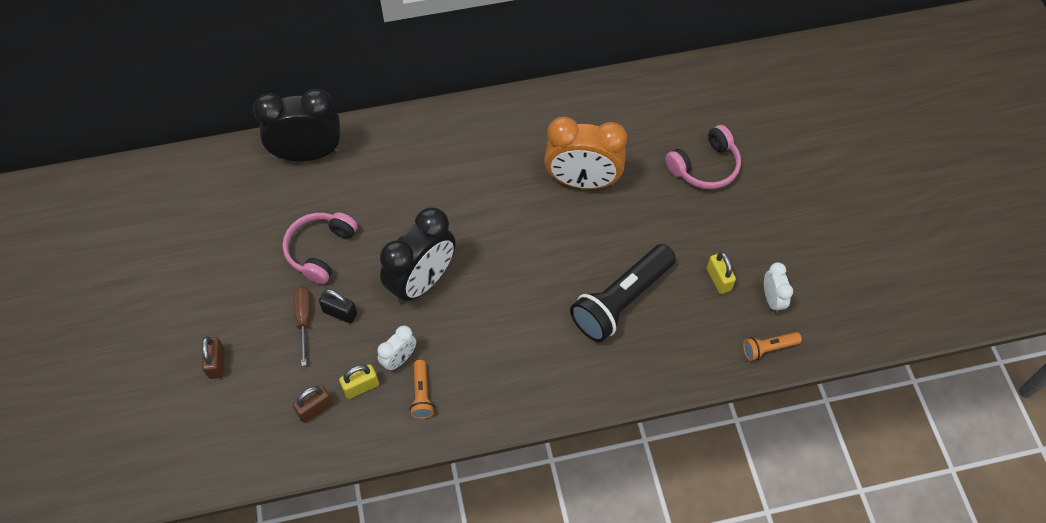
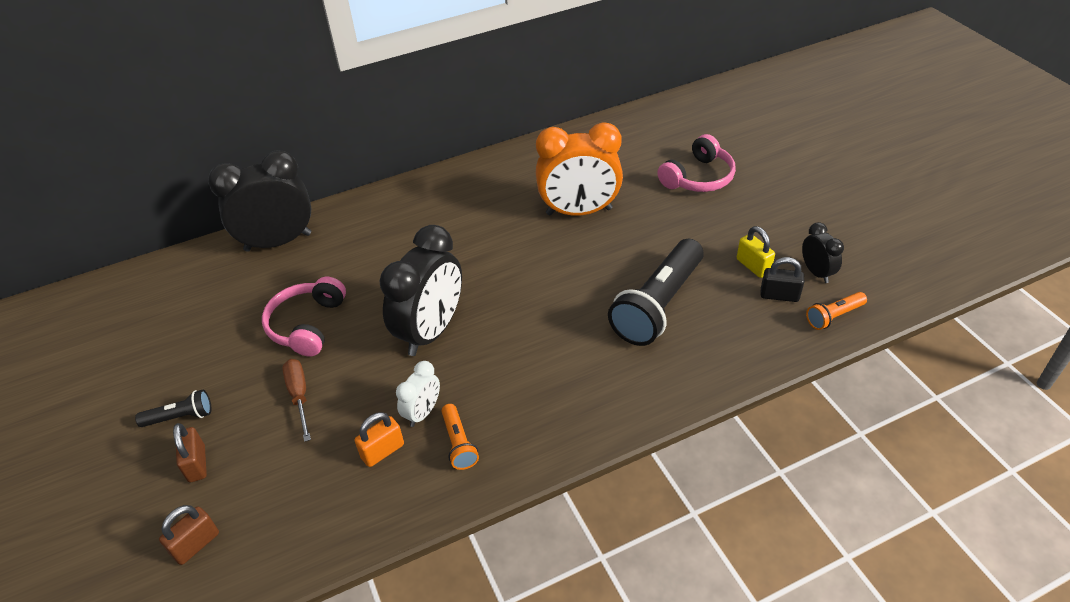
camera: 10 degrees left, 15 degrees down
brown padlock [293,385,333,423] -> brown padlock moved to [159,505,219,565]
black padlock [319,289,357,324] -> black padlock moved to [761,257,804,302]
yellow padlock [339,364,379,399] -> orange padlock [354,412,404,467]
white clock [764,262,793,313] -> black clock [802,222,844,283]
none -> black flashlight [135,390,211,427]

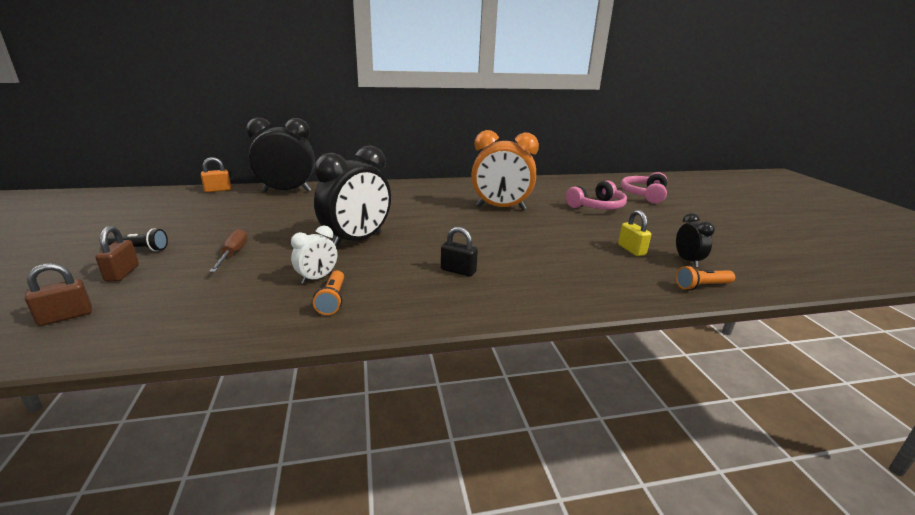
camera: 10 degrees right, 20 degrees down
pink headphones [262,277,346,356] -> pink headphones moved to [621,172,667,204]
orange padlock [354,412,404,467] -> orange padlock moved to [201,157,231,192]
black flashlight [608,239,704,346] -> none
black padlock [761,257,804,302] -> black padlock moved to [441,227,478,277]

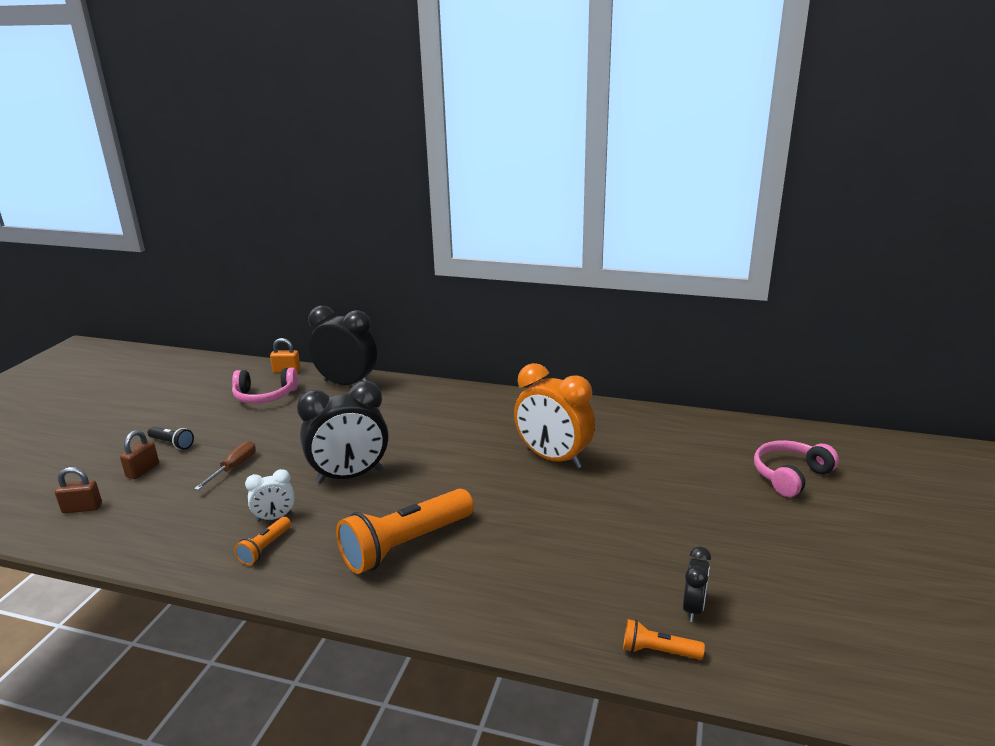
camera: 30 degrees right, 0 degrees up
black padlock [441,227,478,277] -> orange flashlight [336,489,474,574]
pink headphones [566,180,627,210] -> pink headphones moved to [232,368,298,404]
yellow padlock [618,210,651,256] -> none

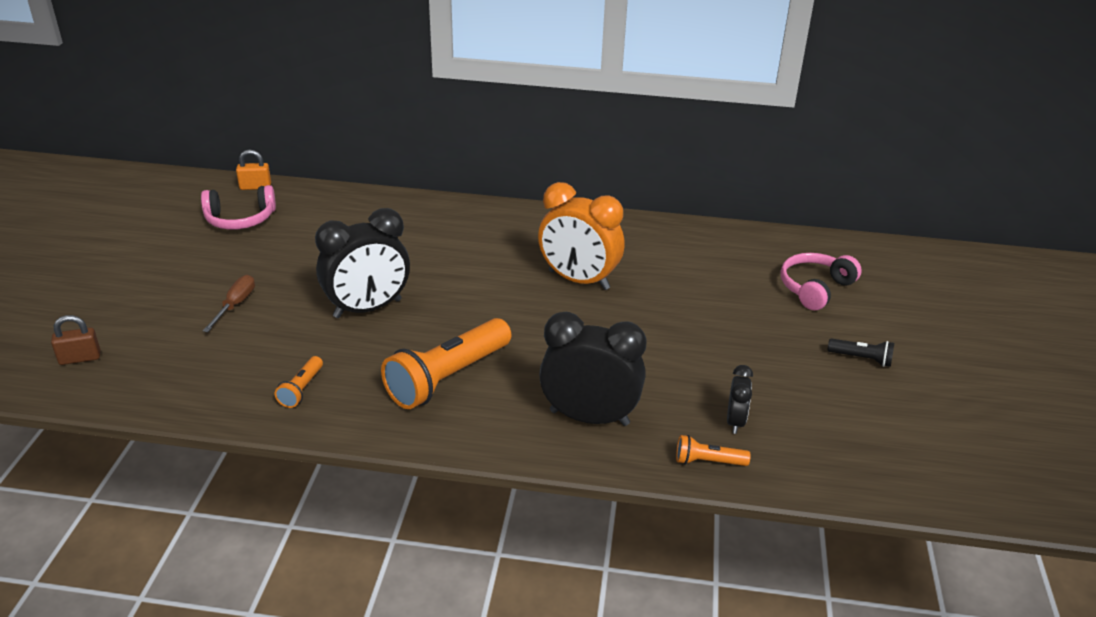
camera: 10 degrees left, 10 degrees up
brown padlock [120,430,159,479] -> none
black flashlight [147,427,194,449] -> black flashlight moved to [827,338,894,367]
white clock [245,469,295,522] -> none
black clock [308,306,377,385] -> black clock moved to [539,312,646,426]

